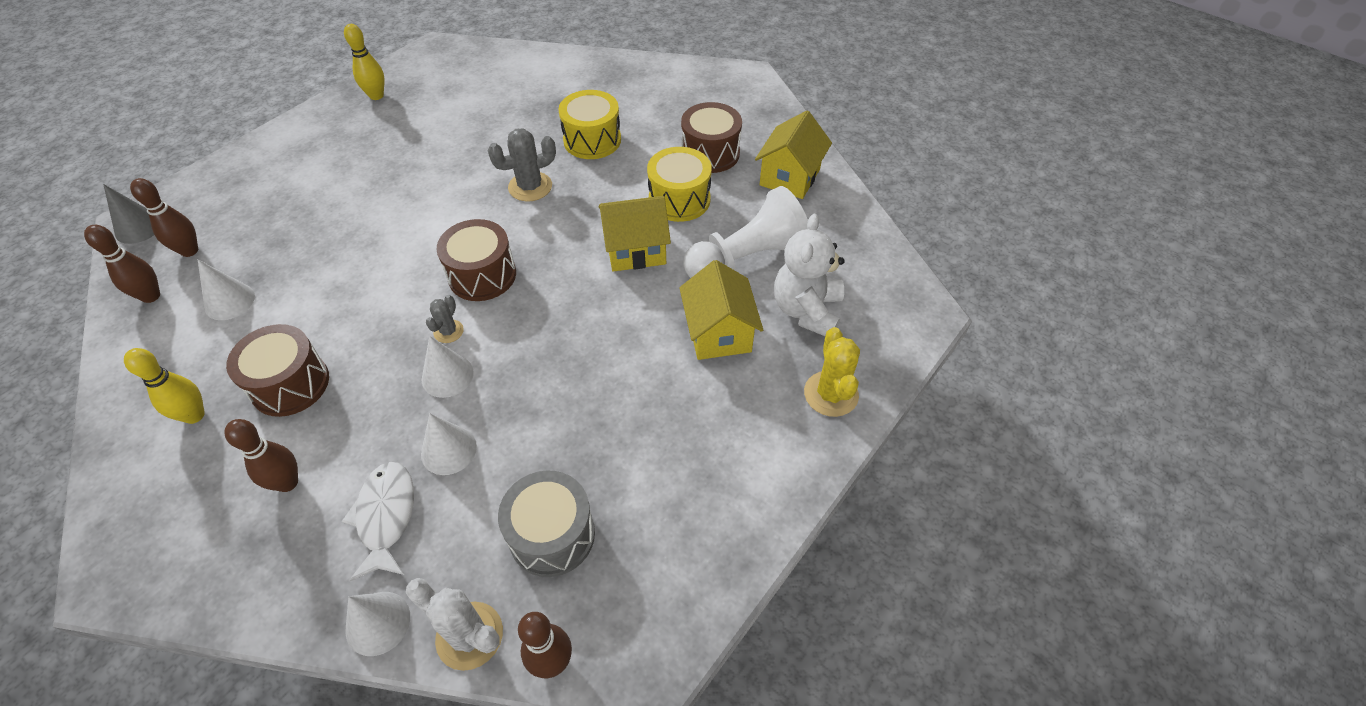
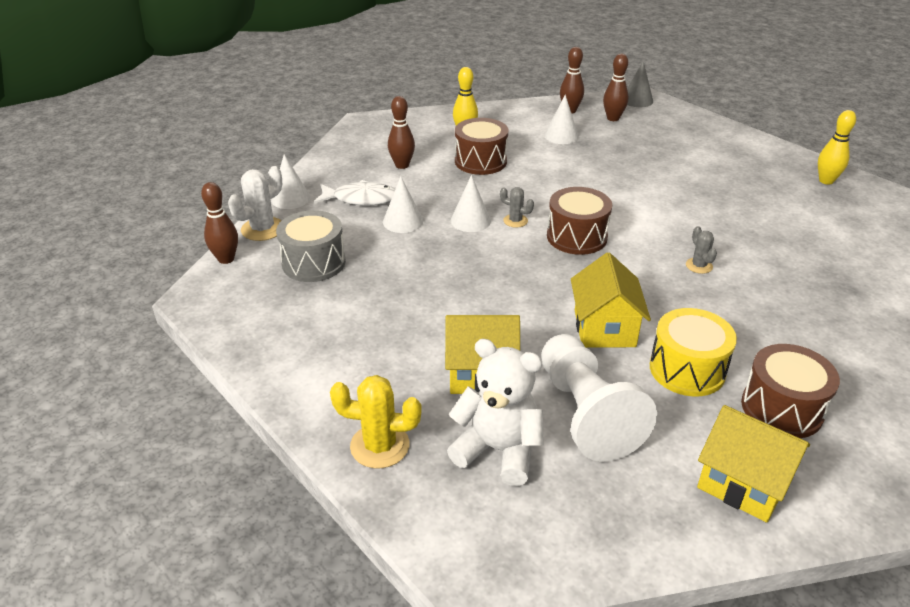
camera: 100 degrees right, 15 degrees down
grey cactus [488,128,556,202] -> grey cactus [686,226,717,274], size x0.58
yellow drum [558,90,621,159] -> none

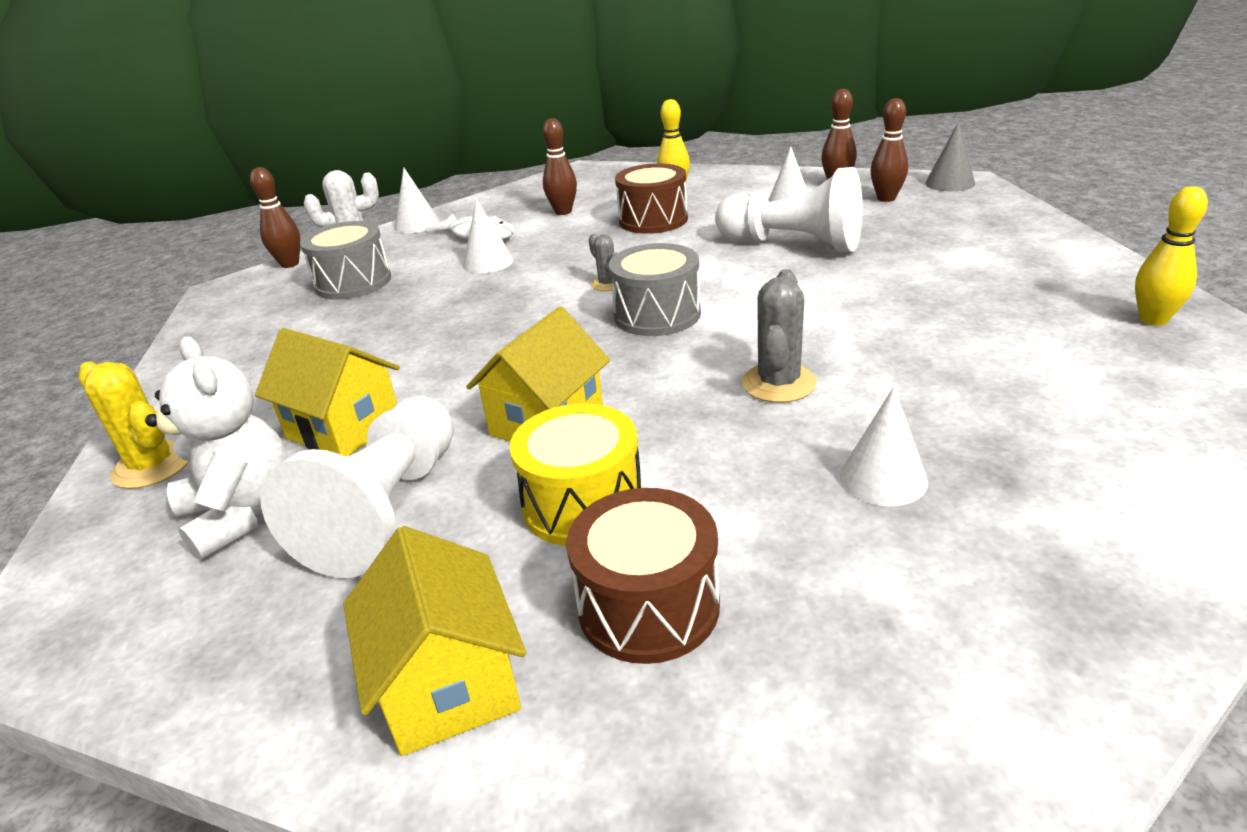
camera: 35 degrees right, 5 degrees down
white cone [451,175,491,232] -> white cone moved to [840,387,928,506]
brown drum [547,187,612,255] -> grey drum [609,243,701,336]
grey cactus [686,226,717,274] -> grey cactus [742,269,817,403], size x1.72
none -> white pawn [715,167,863,252]

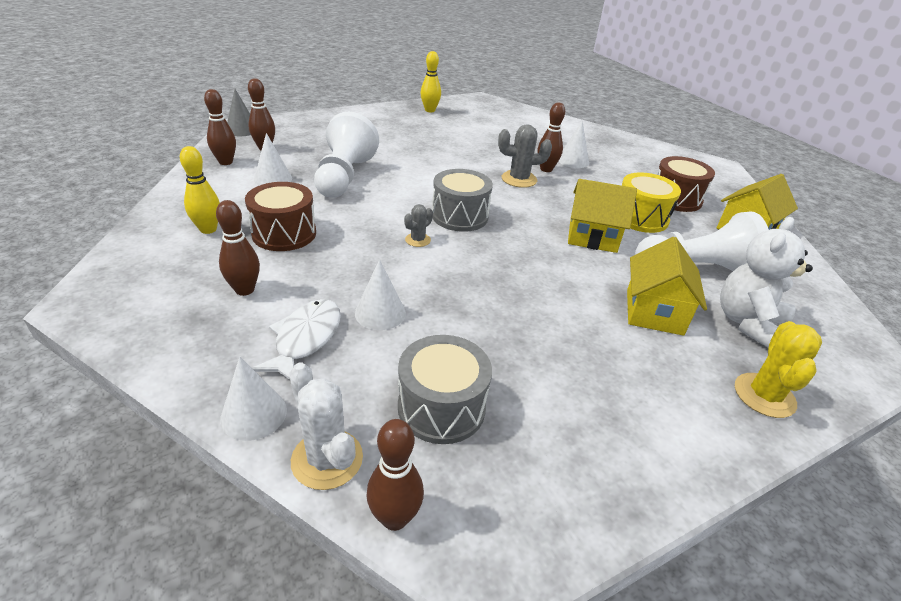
camera: 115 degrees left, 5 degrees up
none -> brown bowling pin [538,102,565,172]

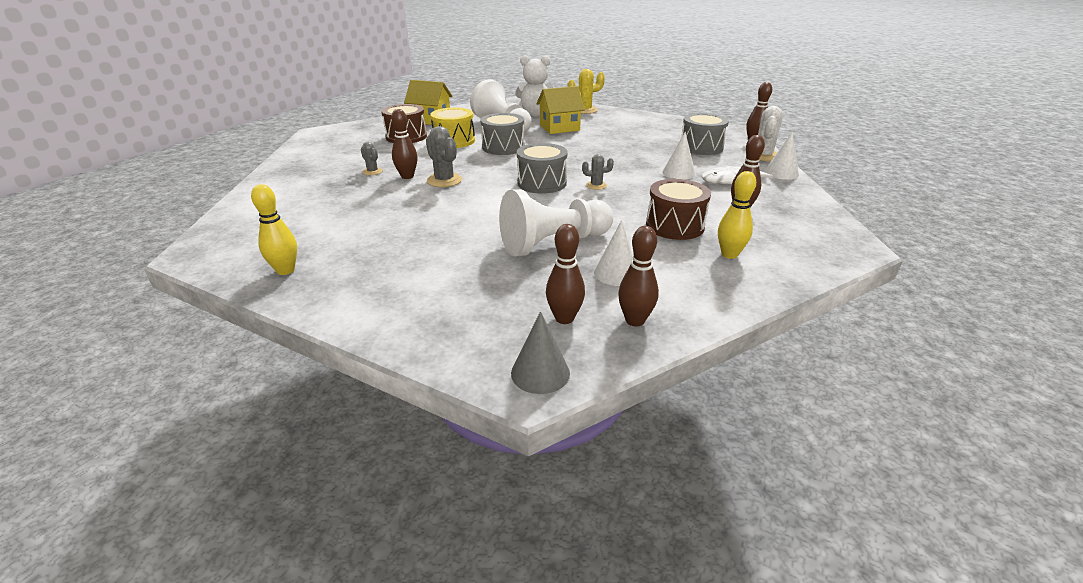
camera: 120 degrees left, 5 degrees down
white cone [558,121,589,168] -> grey cactus [361,142,383,175]
yellow house [568,179,637,253] -> grey drum [481,113,525,155]

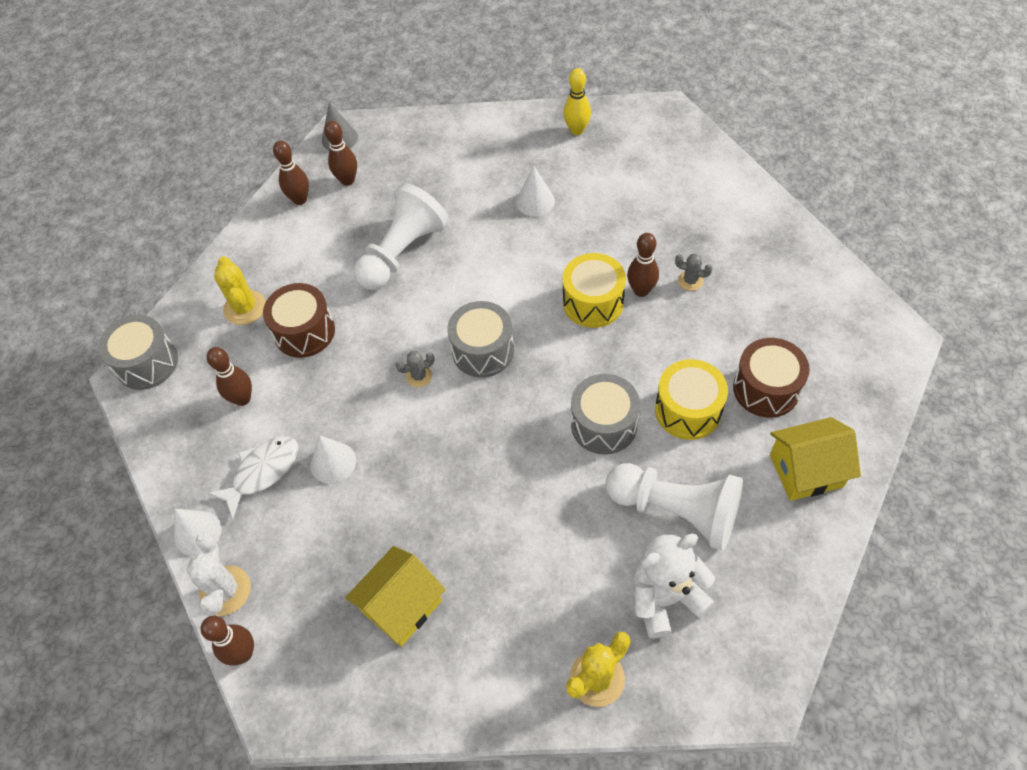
camera: 155 degrees right, 25 degrees up
grey cactus [426,126,462,187] -> yellow drum [563,253,626,328]
yellow house [536,86,585,134] -> yellow house moved to [345,546,446,647]
white cone [594,220,634,286] -> white cone moved to [516,166,555,217]
grey drum [682,113,729,155] -> grey drum moved to [98,315,178,390]
yellow bowling pin [718,171,756,259] -> yellow cactus [214,256,266,325]

